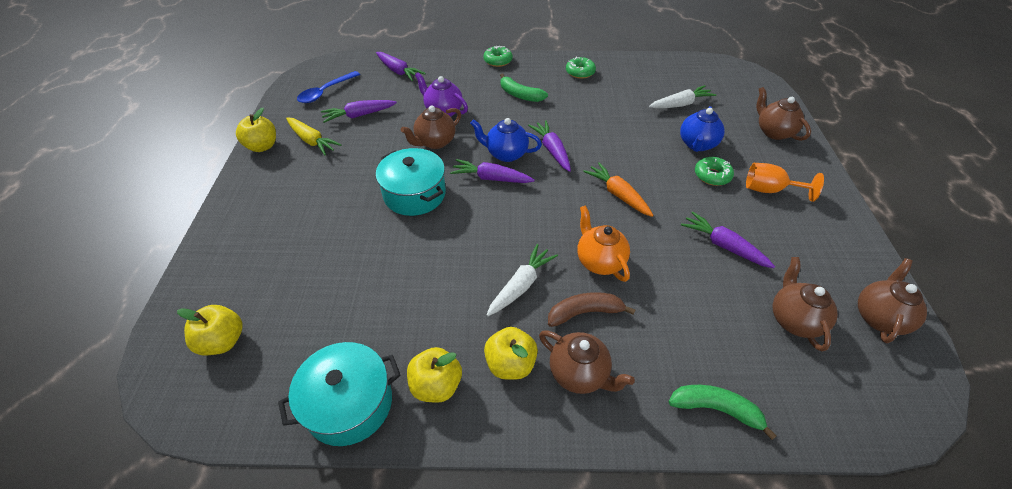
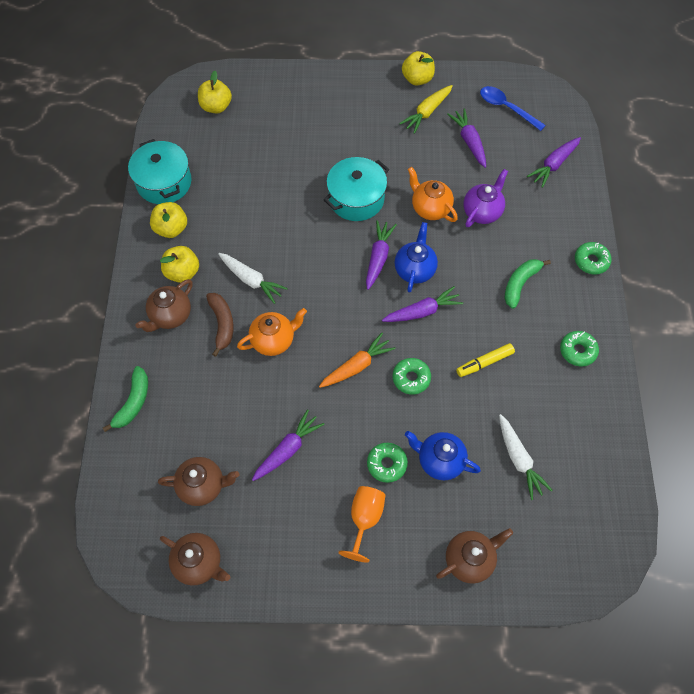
camera: 90 degrees right, 15 degrees up
brown teapot [401,106,461,149] -> orange teapot [408,167,458,222]
none -> green donut [393,358,431,395]
none -> yellow marker [456,343,515,377]

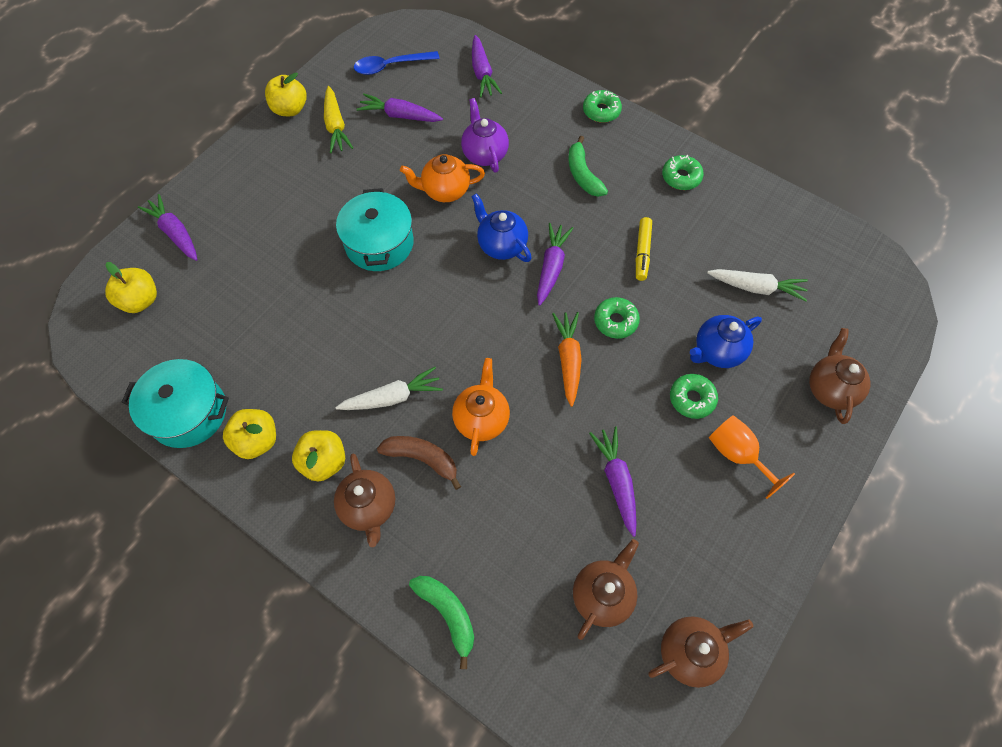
camera: 55 degrees left, 0 degrees up
purple carrot [366,220,397,290] -> purple carrot moved to [138,194,198,261]

